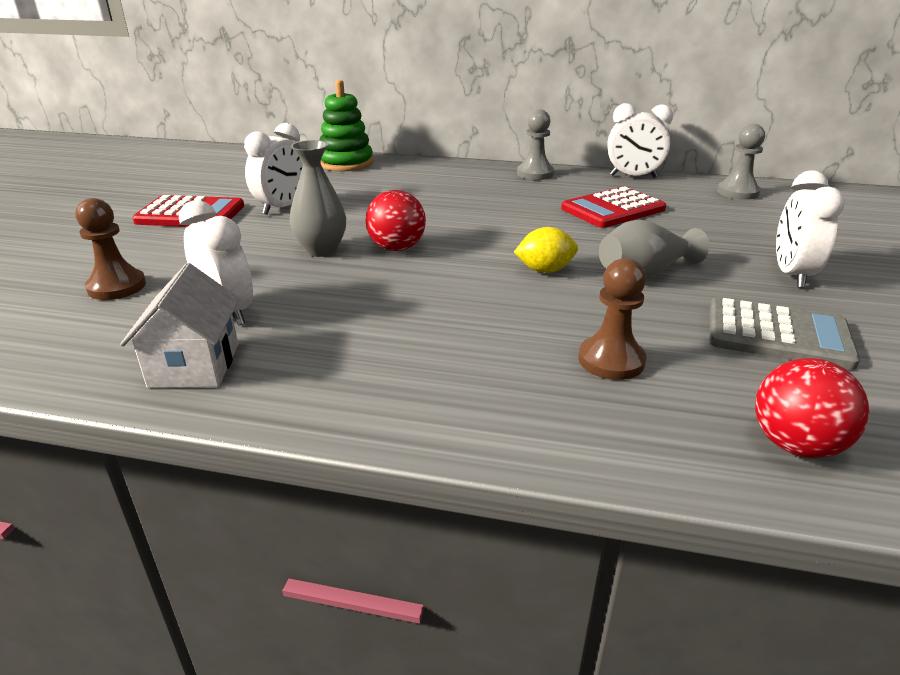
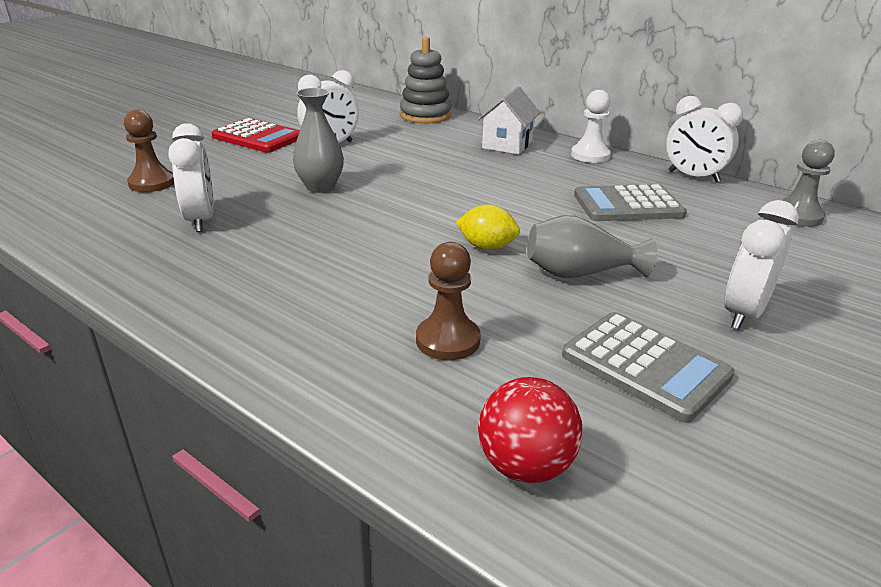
camera: 25 degrees right, 0 degrees up
white house [120,263,240,388] -> white house moved to [478,86,540,155]
green stacking toy [320,80,373,171] -> grey stacking toy [400,37,451,123]
red ball [365,190,426,251] -> none
grey pawn [517,110,554,180] -> white pawn [571,90,611,163]
red calculator [561,186,666,228] -> grey calculator [574,184,687,221]

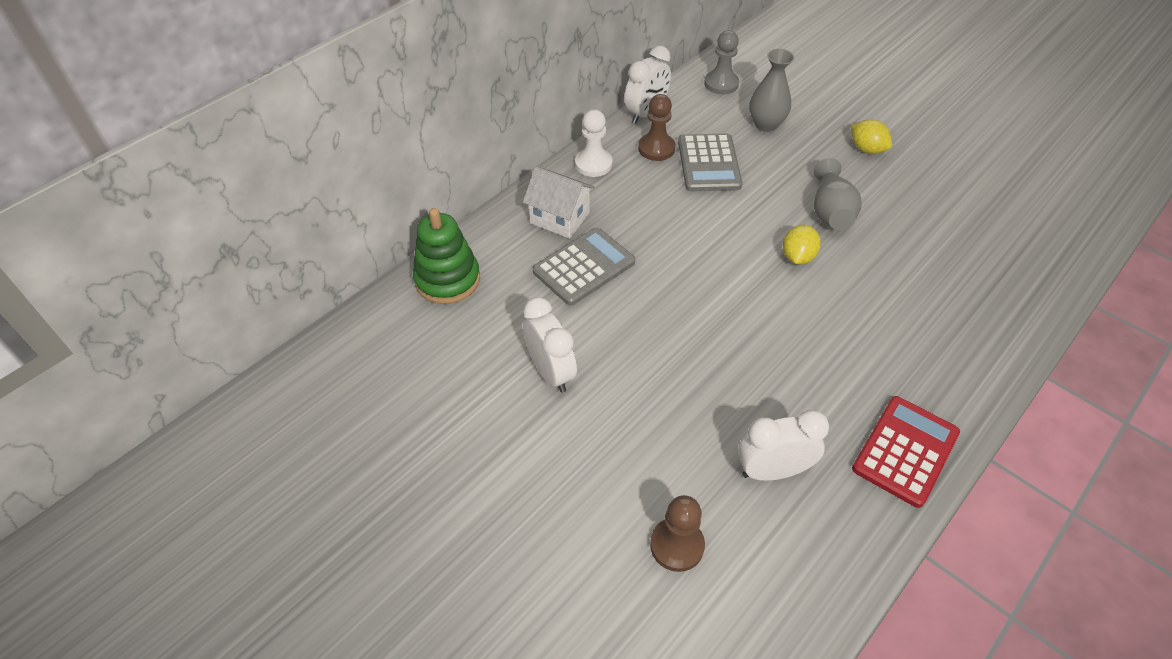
camera: 85 degrees left, 20 degrees up
red calculator [212,118,300,153] -> red calculator moved to [852,396,960,508]
grey vase [293,88,344,193] -> grey vase moved to [749,49,795,132]
grey stacking toy [400,37,451,123] -> green stacking toy [413,208,480,304]
brown pawn [416,242,481,360] -> brown pawn moved to [638,94,675,161]
red ball [478,377,583,483] -> none
grey calculator [562,312,735,423] -> grey calculator moved to [533,228,635,306]
white clock [725,200,799,330] -> yellow lemon [851,119,892,154]

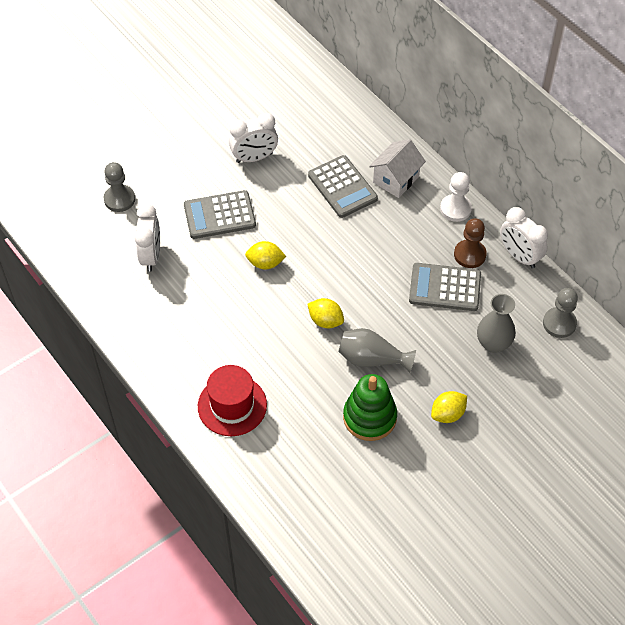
camera: 100 degrees right, 5 degrees up
green stacking toy [413,208,480,304] -> green stacking toy moved to [343,374,397,441]
brown pawn [650,495,705,572] -> grey pawn [104,162,135,212]
red calculator [852,396,960,508] -> none
none -> grey calculator [184,190,256,239]
none -> red hat [198,365,267,436]
none -> yellow lemon [245,241,286,270]

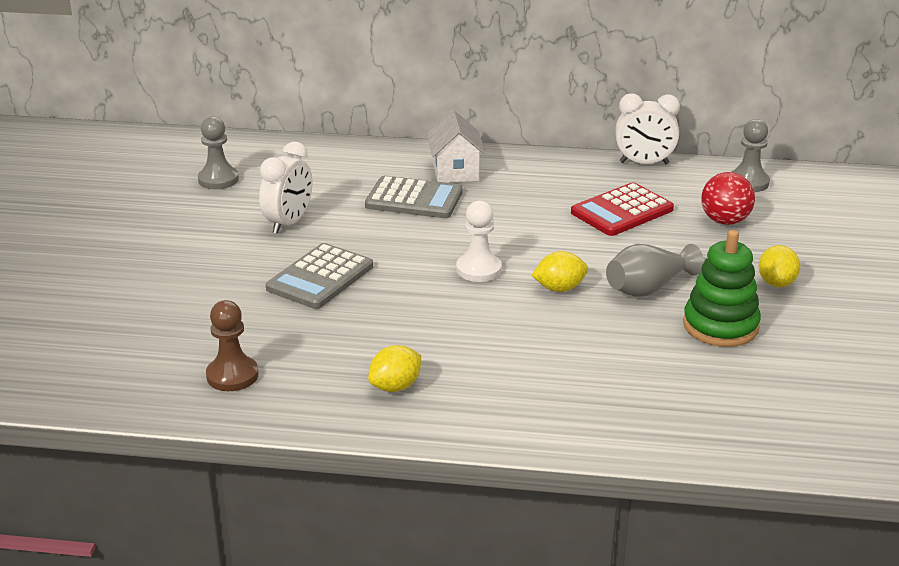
camera: 45 degrees left, 25 degrees down
grey pawn [104,162,135,212] -> grey pawn moved to [198,116,239,189]
white clock [134,204,160,272] -> none
red hat [198,365,267,436] -> none
yellow lemon [245,241,286,270] -> yellow lemon moved to [368,345,421,392]
grey calculator [409,263,481,311] -> red calculator [571,182,674,236]
white pawn [440,172,472,222] -> white pawn moved to [456,200,502,282]
brown pawn [454,218,487,268] -> brown pawn moved to [206,300,258,391]
grey vase [477,294,516,353] -> red ball [701,172,755,225]

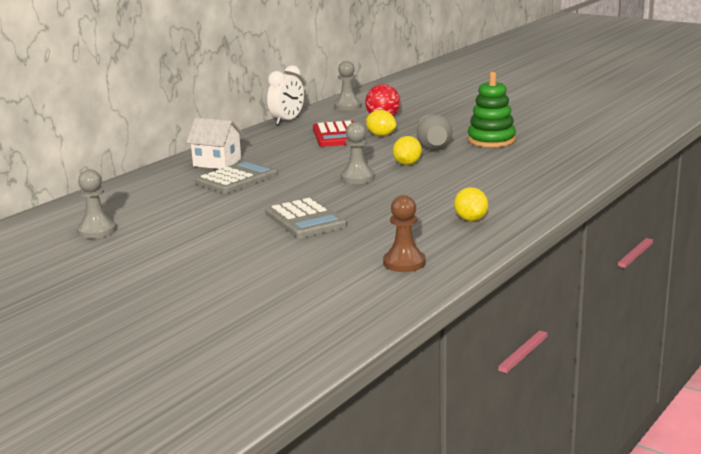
camera: 60 degrees left, 10 degrees down
white clock [259,142,312,234] -> none
white pawn [456,200,502,282] -> grey pawn [340,122,375,184]
yellow lemon [758,245,800,287] -> yellow lemon moved to [365,110,396,136]

